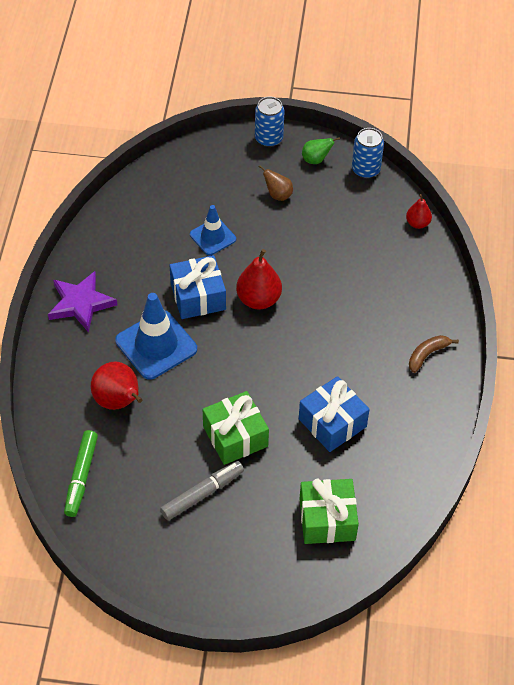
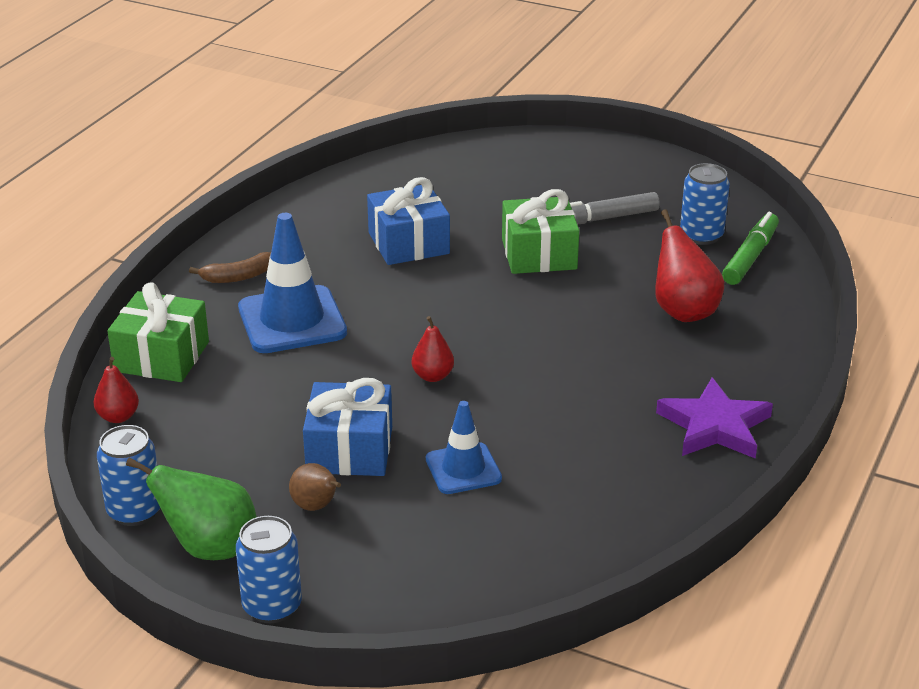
camera: 160 degrees left, 20 degrees down
blue traffic cone [115,293,197,380] -> blue traffic cone moved to [238,213,347,353]
blue gift [170,255,226,319] -> blue gift moved to [303,378,392,476]
red pear [236,249,282,309] -> red pear [412,316,454,382], size x0.59
green gift [299,479,359,544] -> green gift moved to [107,282,209,382]
green pear [302,137,340,164] -> green pear [126,458,257,560], size x1.71
none -> blue can [680,163,730,245]

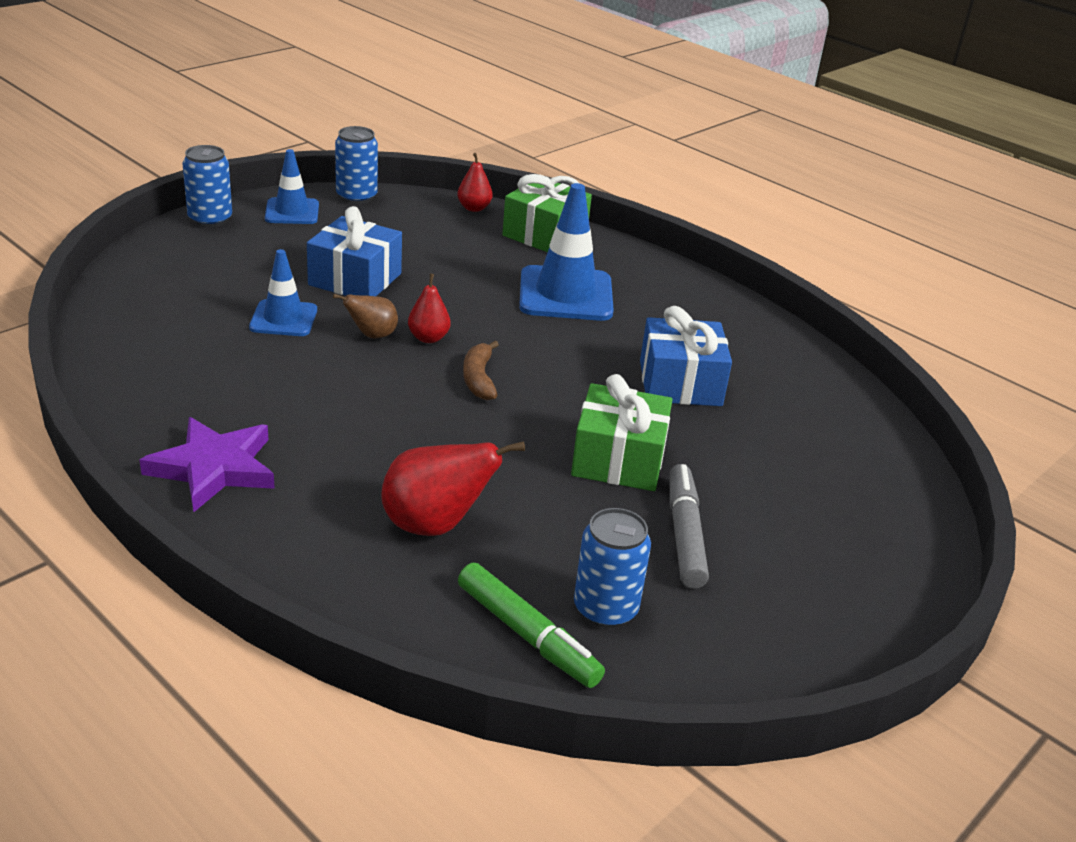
camera: 105 degrees right, 0 degrees up
green pear [126,458,257,560] -> blue traffic cone [265,149,319,224]
brown banana [189,252,271,283] -> brown banana moved to [463,341,499,401]
brown pear [289,463,341,511] -> brown pear moved to [333,294,398,338]

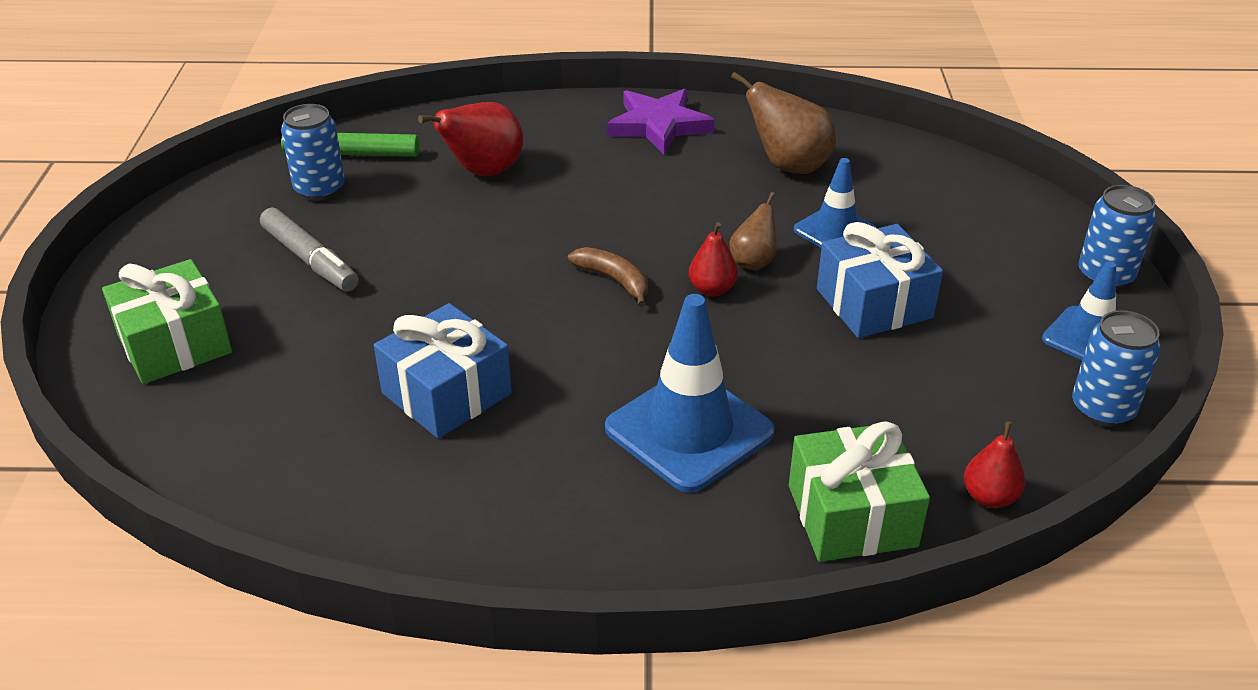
camera: 140 degrees right, 5 degrees up
green gift [571,374,673,491] -> green gift moved to [102,259,232,384]
none -> brown pear [731,72,836,174]

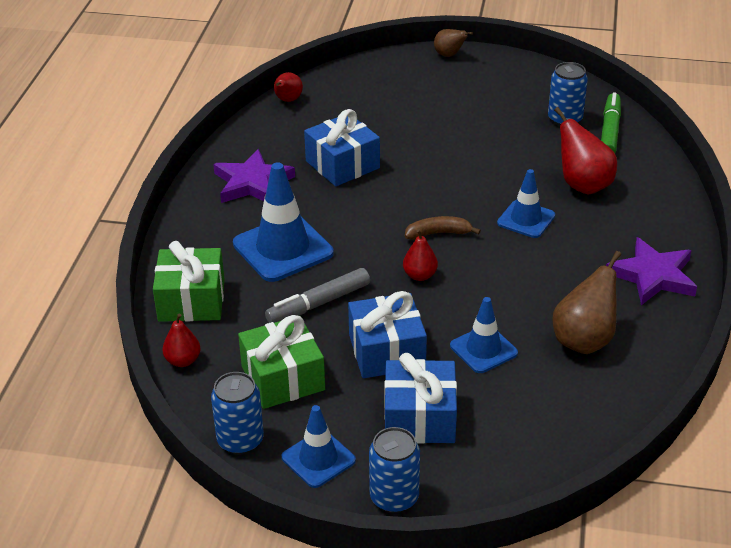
camera: 100 degrees right, 0 degrees up
green gift [102,259,232,384] -> green gift moved to [238,315,325,409]
grey marker [260,208,359,292] -> grey marker moved to [265,268,370,323]
brown banana [568,247,648,307] -> brown banana turned 150 degrees counterclockwise [405,216,481,240]
brown pear [729,192,777,270] -> brown pear moved to [434,29,473,57]
none -> purple star [213,149,295,203]
none -> red pear [274,72,303,102]
none -> blue gift [384,353,457,444]
none -> blue traffic cone [497,169,555,238]

